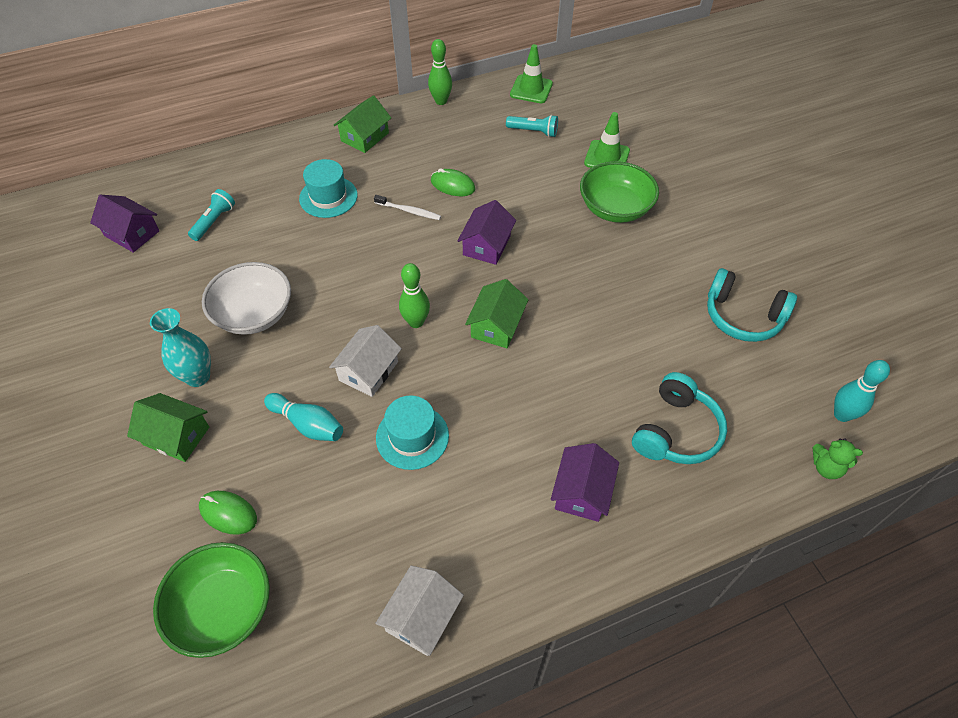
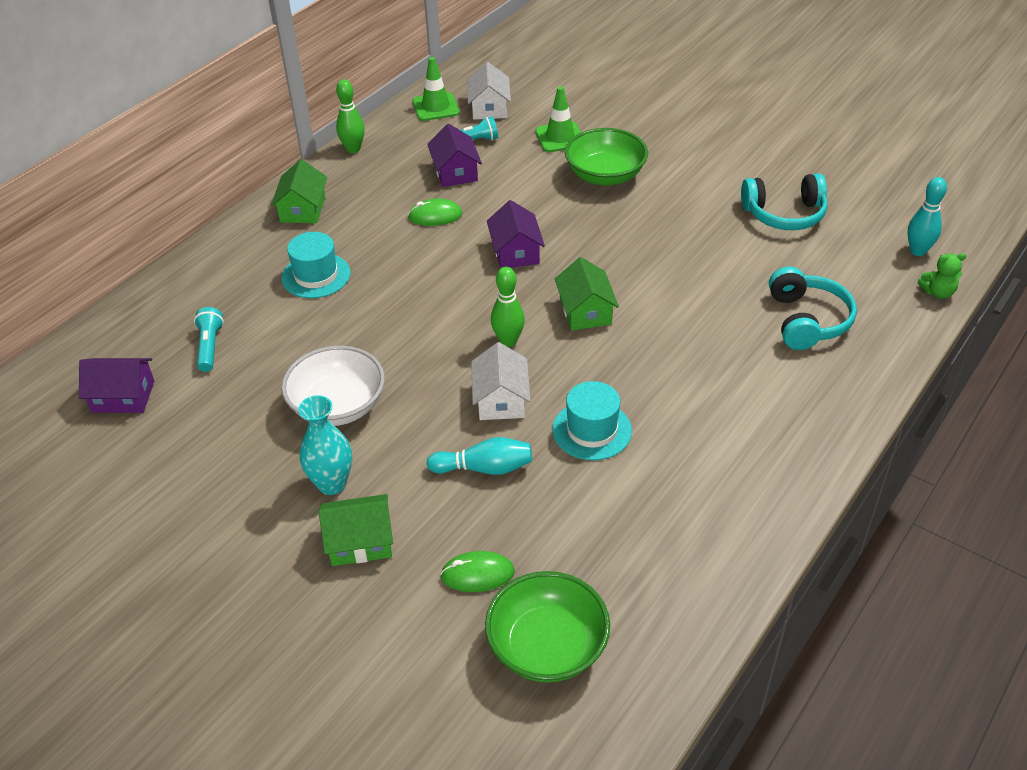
camera: 30 degrees left, 10 degrees down
white toothbrush [374,195,441,220] -> none
white house [375,566,464,656] -> white house moved to [467,62,511,120]
purple house [551,443,619,522] -> purple house moved to [427,124,482,187]

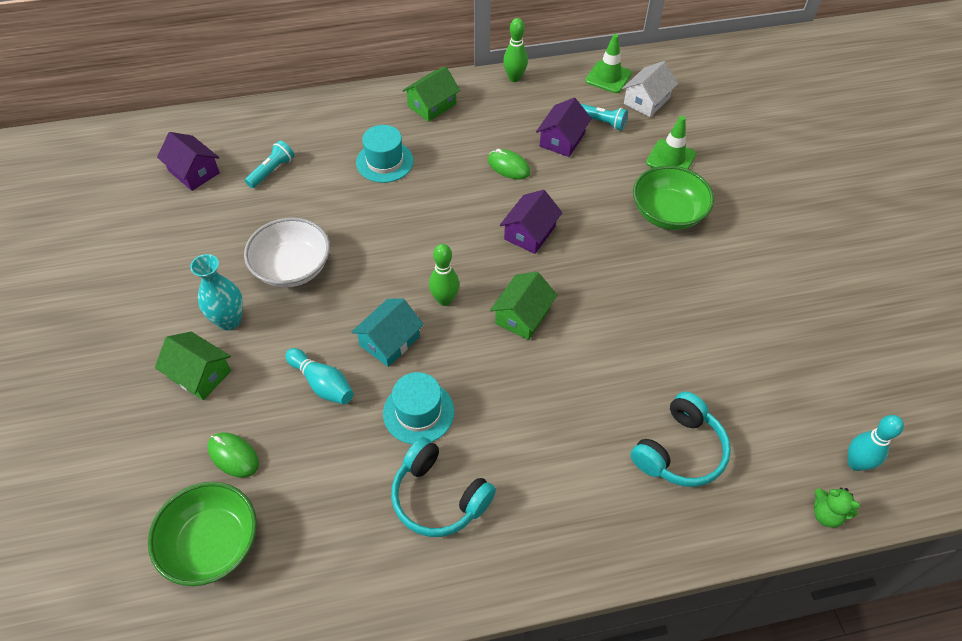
camera: 40 degrees right, 10 degrees up
white house [471,342,530,420] -> turquoise house [352,298,424,367]
turquoise headphones [741,173,828,230] -> turquoise headphones moved to [391,437,496,537]

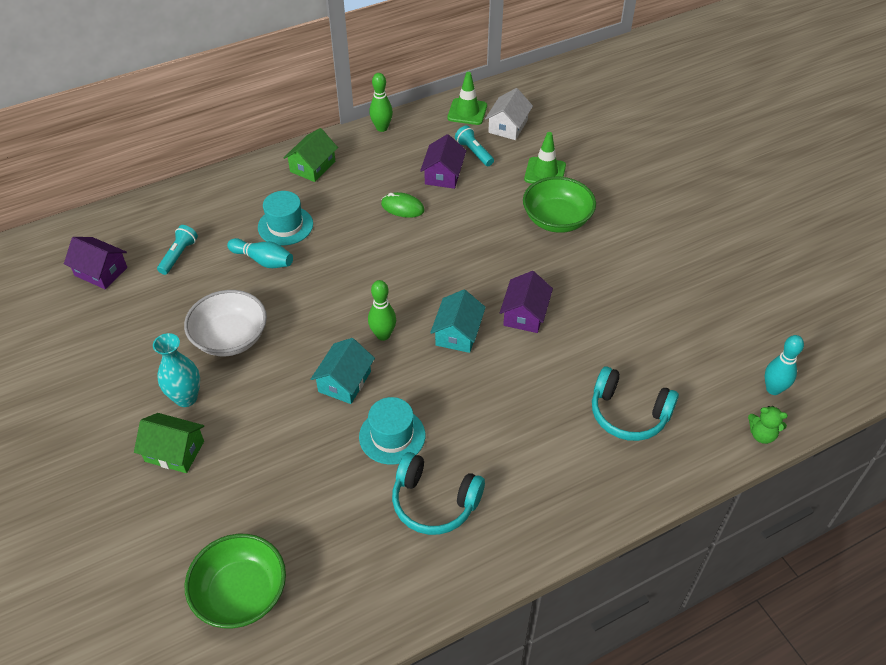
camera: 15 degrees left, 5 degrees down
green mouse [207,433,259,477] -> none
turquoise bowling pin [285,348,354,404] -> turquoise bowling pin moved to [227,238,293,268]
green house [490,272,557,340] -> turquoise house [430,290,486,353]
purple house [500,190,563,254] -> purple house moved to [500,271,553,333]
turquoise flashlight [581,104,628,131] -> turquoise flashlight turned 135 degrees counterclockwise [455,125,494,166]
turquoise headphones [631,392,731,487] -> turquoise headphones turned 90 degrees clockwise [592,366,679,441]

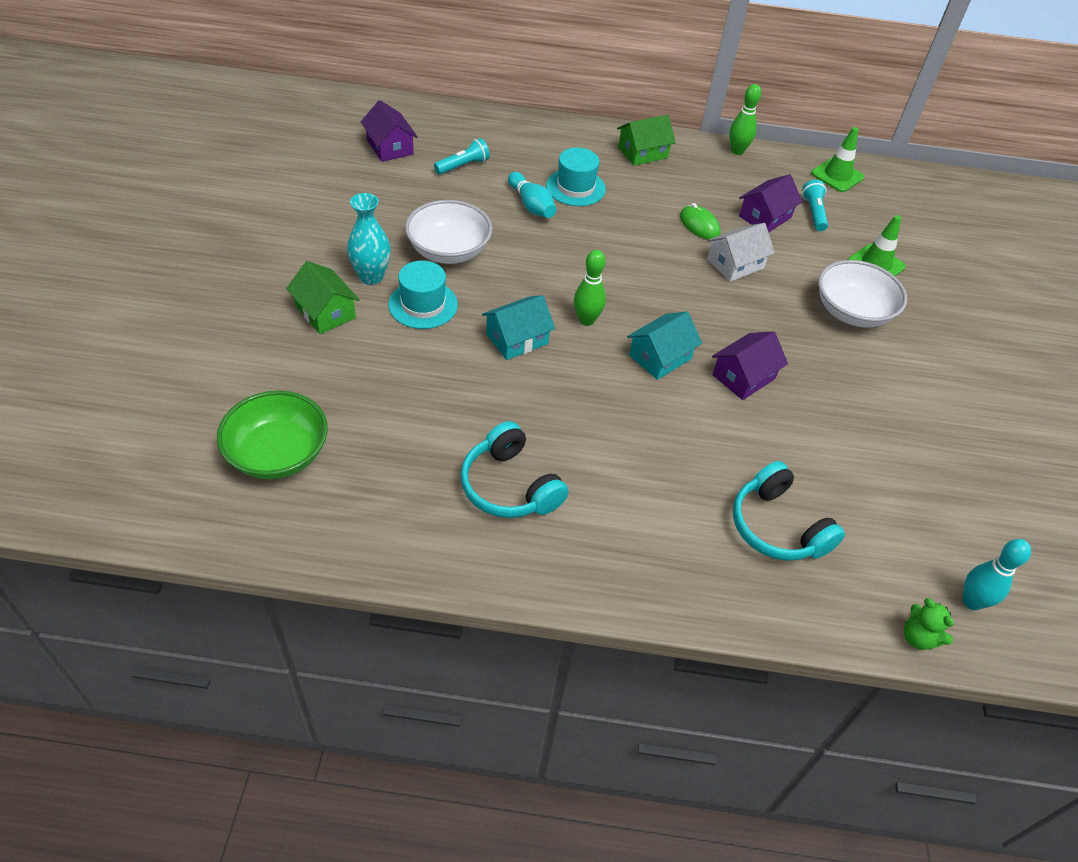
camera: 30 degrees right, 0 degrees up
turquoise hat [359,397,425,465] -> turquoise hat moved to [388,260,458,329]
white house [485,88,533,140] -> white house moved to [707,223,775,282]
green bowl [523,177,596,233] -> white bowl [818,260,907,328]

